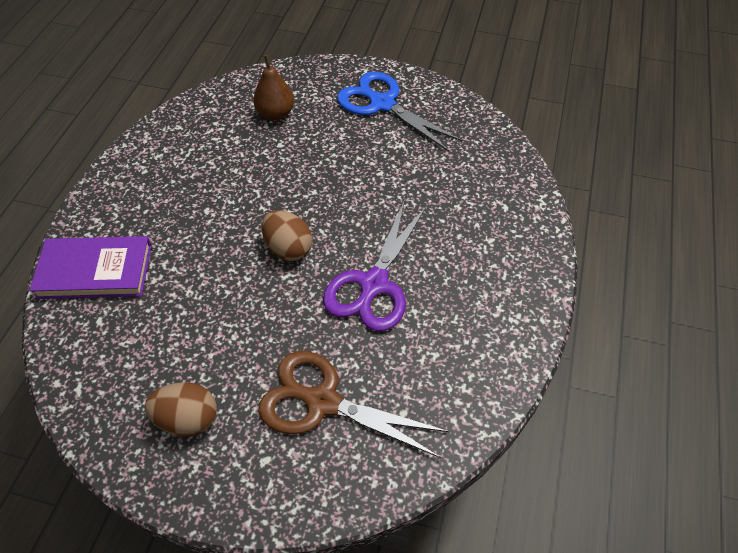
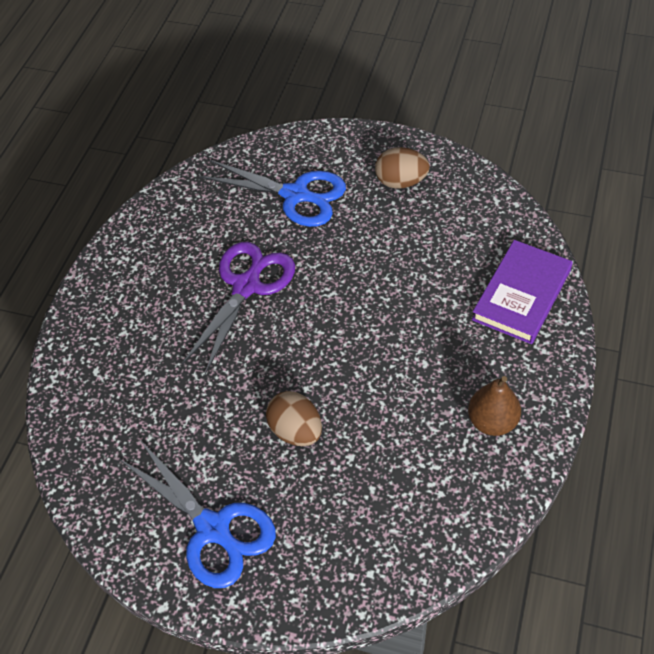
camera: 175 degrees left, 0 degrees up
purple book [29,236,152,299] -> purple book turned 60 degrees counterclockwise [472,240,573,344]
brown pear [253,55,294,120] -> brown pear moved to [468,376,521,436]
brown scissors [258,351,450,458] -> blue scissors [199,160,346,227]
brown egg [262,210,312,261] -> brown egg moved to [266,391,322,446]

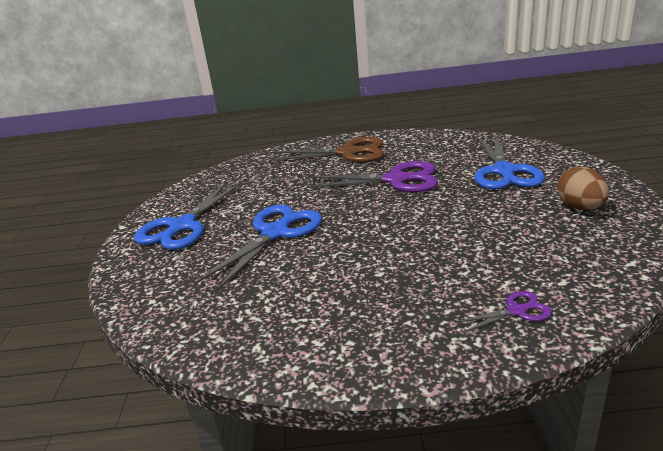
camera: 70 degrees right, 25 degrees down
brown egg [266,391,322,446] -> blue scissors [196,205,322,291]
brown pear [468,376,521,436] -> none
purple book [472,240,573,344] -> purple scissors [455,291,552,333]
none -> brown scissors [269,137,384,162]

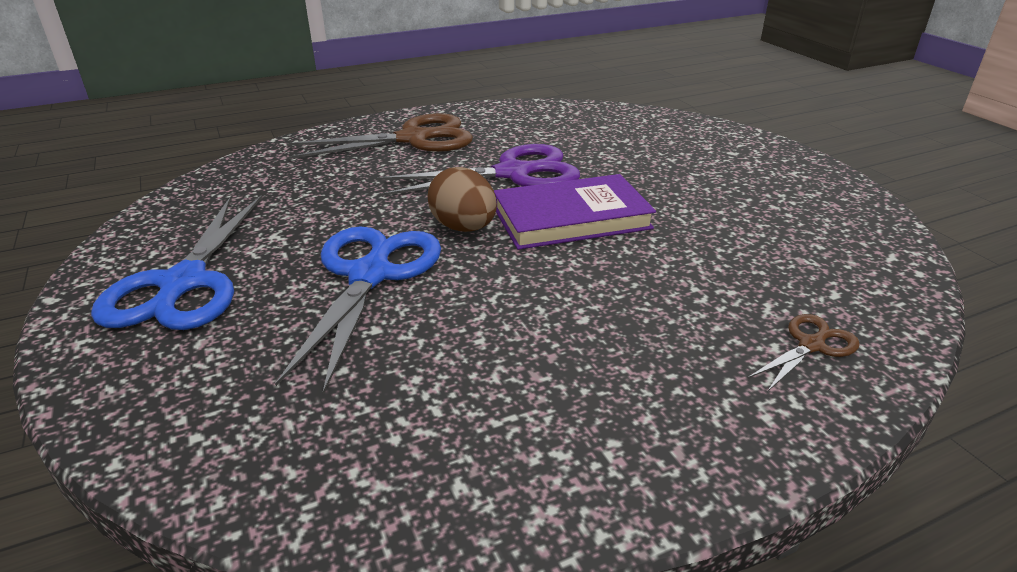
camera: 25 degrees left, 5 degrees up
purple scissors [455,291,552,333] -> brown scissors [748,314,859,392]
blue scissors [474,136,545,189] -> none
brown egg [557,167,609,210] -> brown egg moved to [427,167,497,232]
none -> purple book [494,174,656,250]

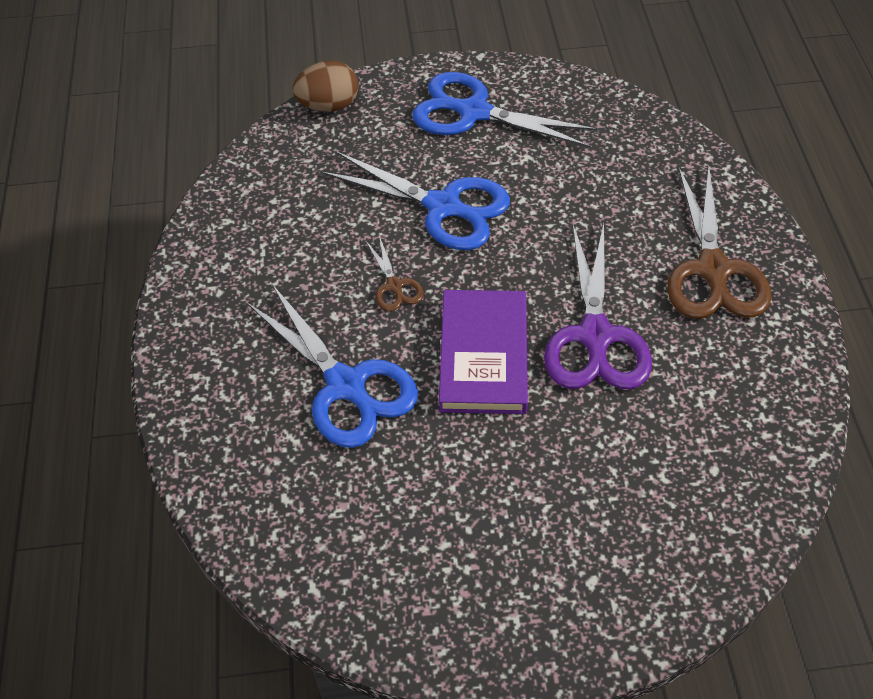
camera: 110 degrees right, 20 degrees up
brown egg [427,167,497,232] -> brown egg moved to [293,60,358,112]
brown scissors [748,314,859,392] -> brown scissors moved to [365,236,424,311]
none -> blue scissors [246,284,418,448]

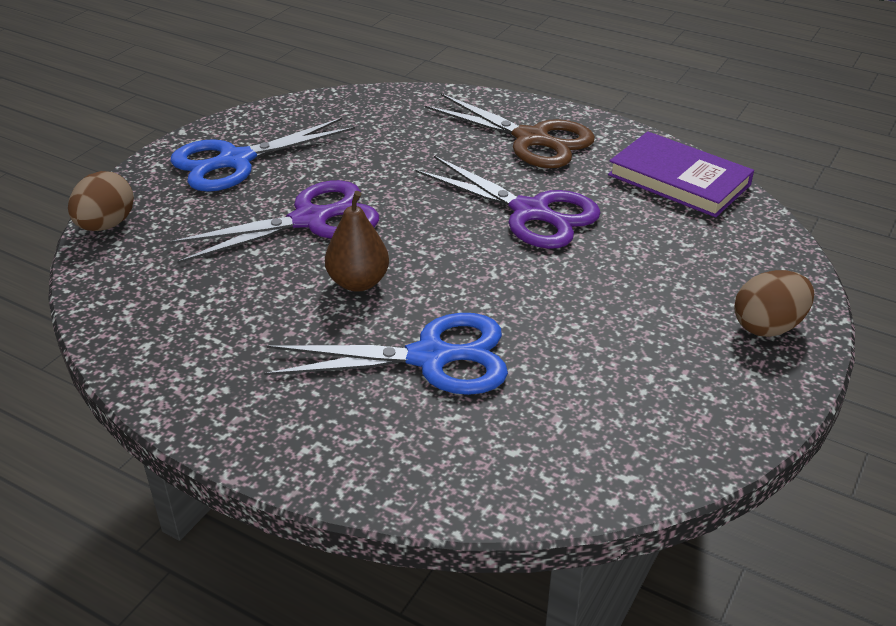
camera: 55 degrees left, 15 degrees down
blue scissors [321,151,510,250] -> purple scissors [168,180,379,263]
brown scissors [365,236,424,311] -> brown pear [325,191,389,292]
purple book [439,290,528,414] -> purple book moved to [608,131,754,217]
none -> brown egg [734,270,814,337]

